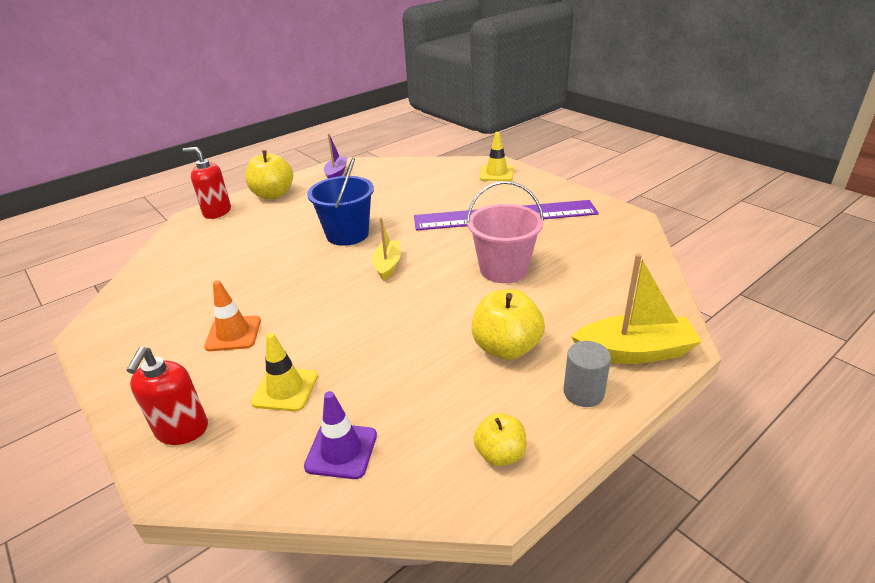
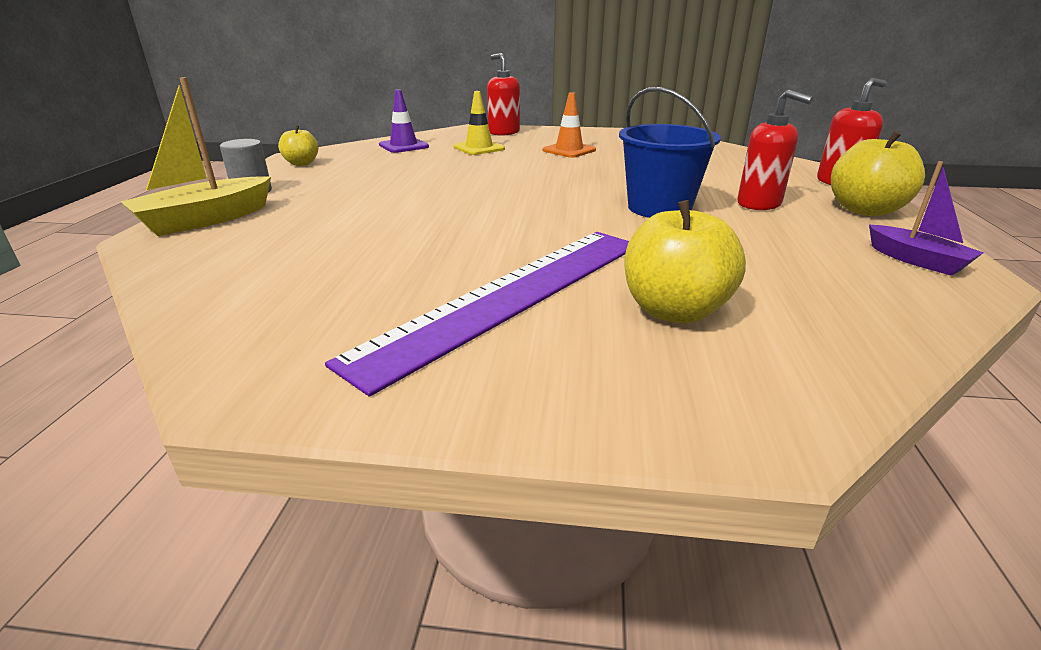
camera: 135 degrees right, 5 degrees down
yellow boat [372,218,401,281] -> none
pink bucket [466,181,544,283] -> none
yellow apple [471,289,545,360] -> yellow apple moved to [624,200,746,323]
yellow traffic cone [480,132,514,181] -> none
none -> red soap dispenser [737,89,813,210]

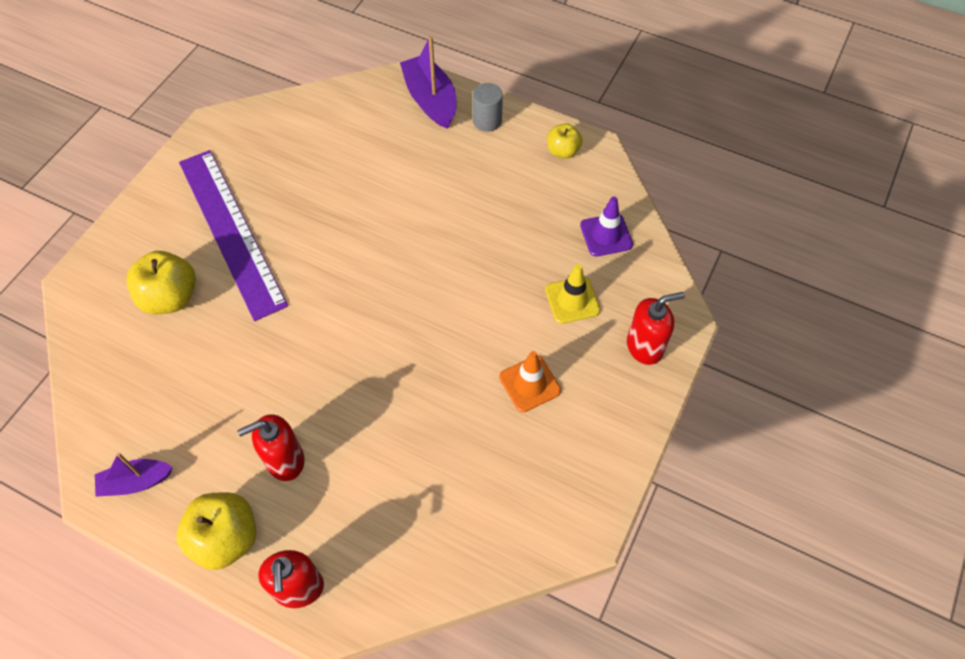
camera: 110 degrees right, 30 degrees up
yellow boat [121,77,271,236] -> purple boat [400,36,456,129]
blue bucket [619,87,721,218] -> none

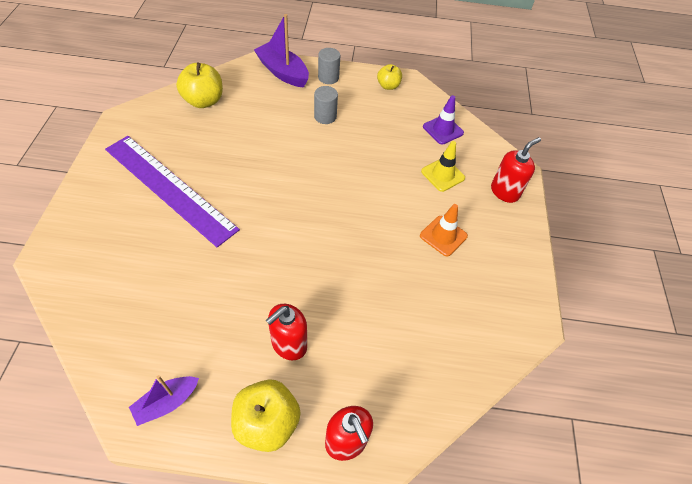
camera: 25 degrees left, 5 degrees down
yellow apple [126,251,196,314] -> yellow apple moved to [176,63,223,108]
none -> grey cylinder [314,86,338,124]

